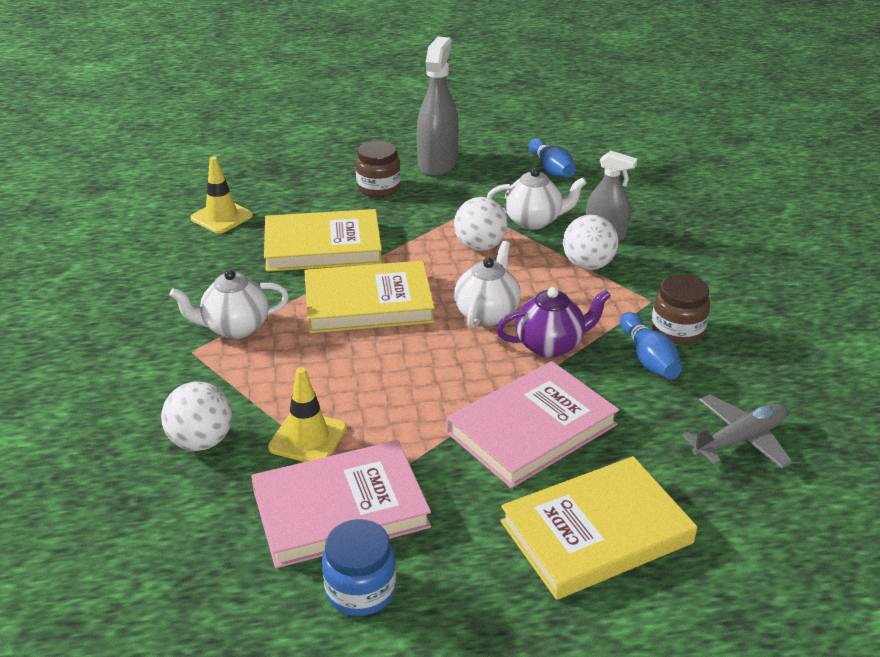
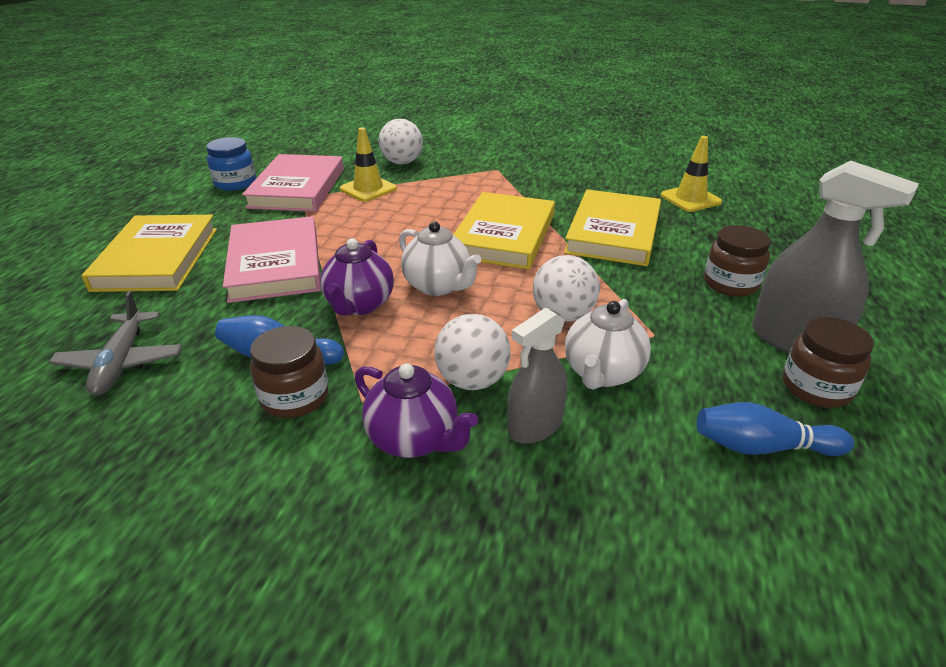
camera: 115 degrees right, 0 degrees up
white teapot [169,269,289,339] -> none
none -> purple teapot [355,363,478,458]
none -> brown jar [783,317,874,408]

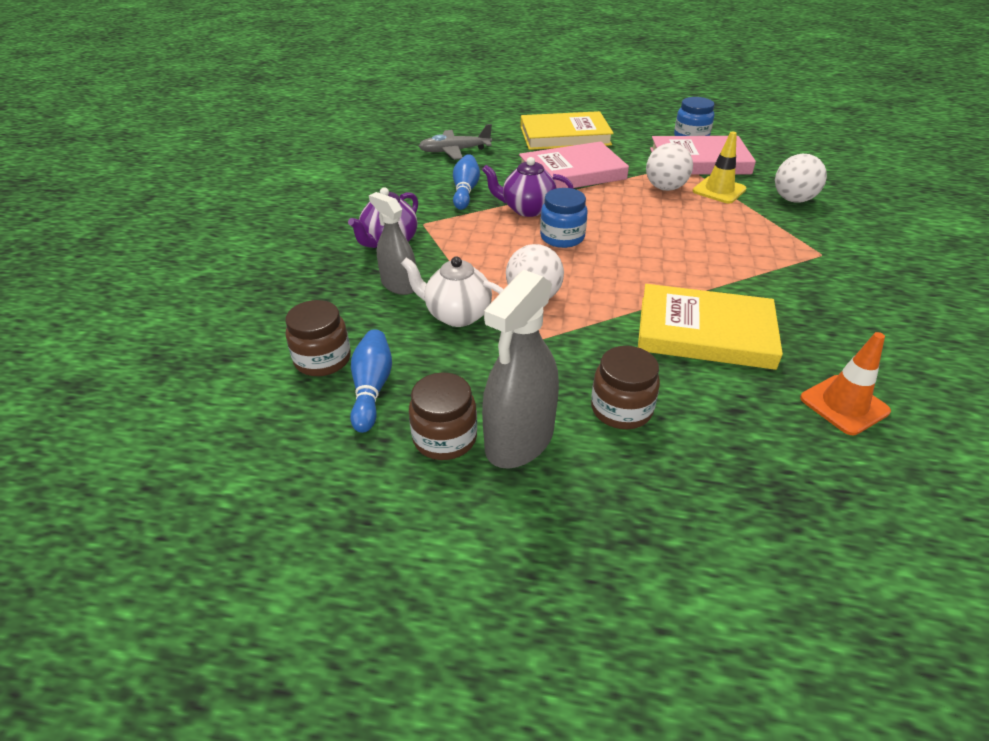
camera: 85 degrees right, 5 degrees up
brown jar [250,326,329,418] -> brown jar moved to [285,300,351,376]
white teapot [399,221,481,296] -> blue jar [540,188,588,248]
white ball [434,314,511,390] -> white ball moved to [646,143,693,191]
yellow book [453,192,555,269] -> none
yellow traffic cone [661,136,722,212] -> orange traffic cone [800,332,891,435]

